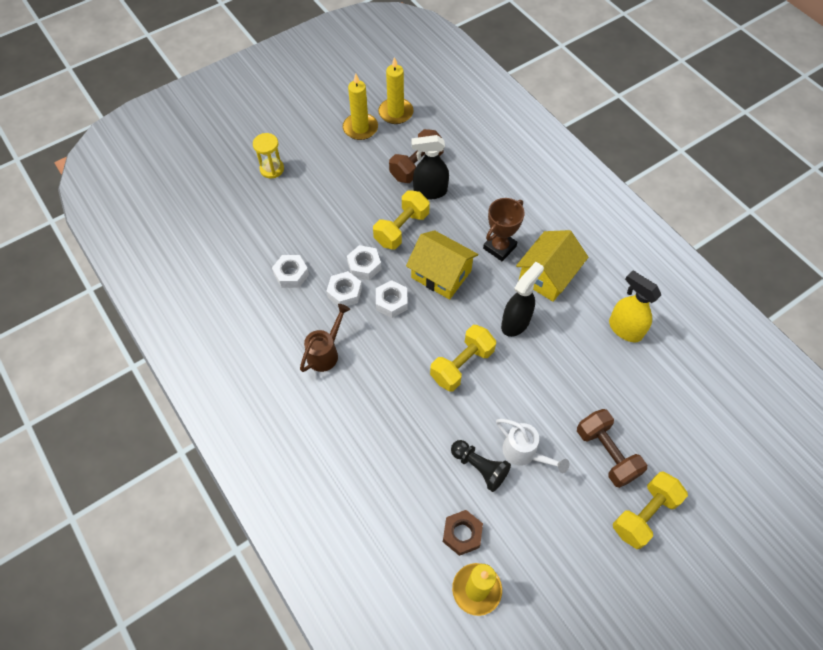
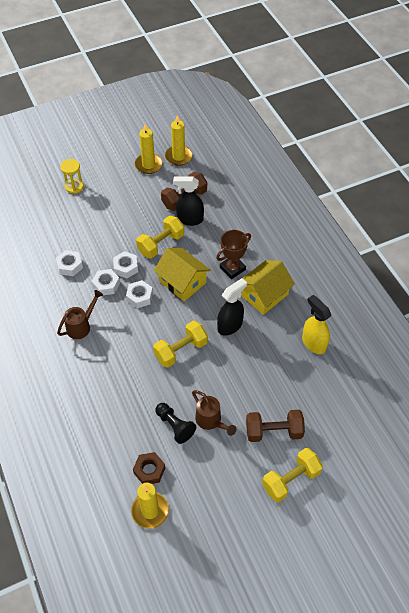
camera: 10 degrees right, 5 degrees down
white watering can [496,419,569,473] -> brown watering can [192,390,237,436]
brown dumbbell [577,409,647,488] -> brown dumbbell turned 75 degrees counterclockwise [246,410,305,442]

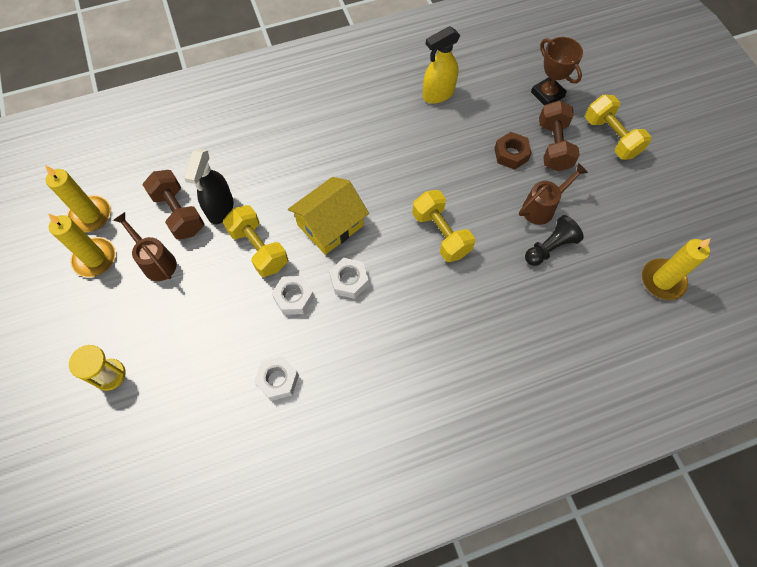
camera: 85 degrees left, 10 degrees up
brown watering can [57,290,103,339] -> brown watering can moved to [113,212,177,281]
white nut [92,269,120,295] -> none
brown nut [133,452,165,484] -> brown nut moved to [494,132,532,170]
brown trophy [216,230,251,279] -> brown trophy moved to [531,37,583,105]
black spray bottle [217,278,247,336] -> none
yellow house [241,260,295,315] -> none

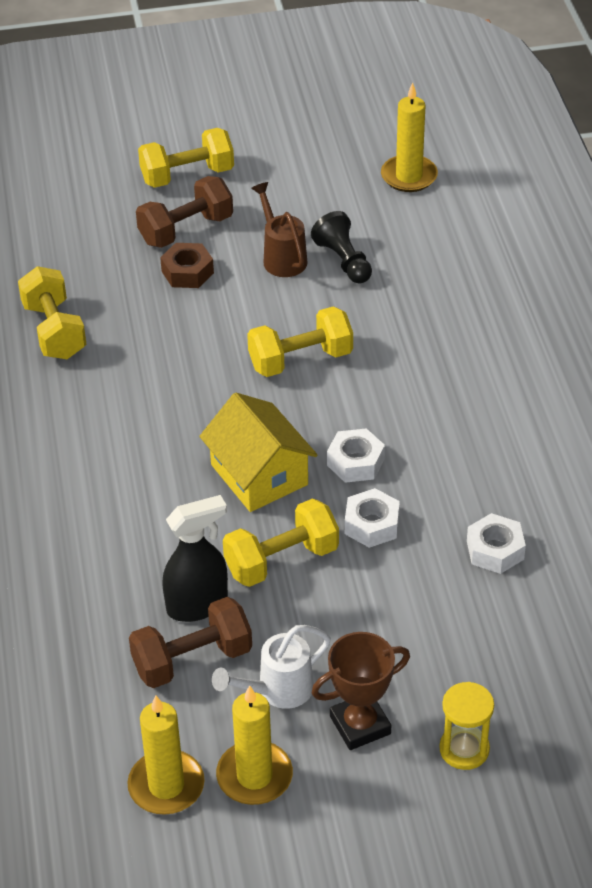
camera: 80 degrees left, 20 degrees down
brown watering can [113,212,177,281] -> white watering can [212,625,331,709]
black spray bottle [184,149,234,224] -> black spray bottle turned 45 degrees counterclockwise [162,495,228,622]
yellow spray bottle [423,26,460,104] -> yellow dumbbell [18,266,86,359]
brown trophy [531,37,583,105] -> brown trophy moved to [312,632,410,750]
brown dumbbell [539,100,580,171] -> brown dumbbell turned 45 degrees counterclockwise [136,176,233,248]

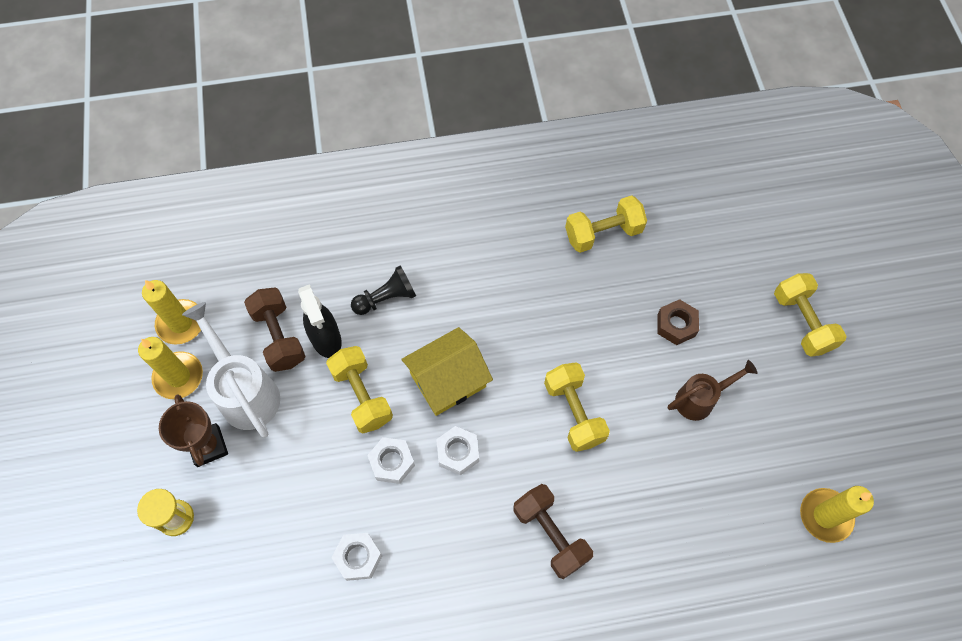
camera: 90 degrees right, 20 degrees up
brown dumbbell [136,176,233,248] -> brown dumbbell moved to [513,484,593,579]
white watering can [212,625,331,709] -> white watering can [182,302,280,438], size x1.57
black pawn [311,211,372,283] -> black pawn moved to [351,265,416,315]

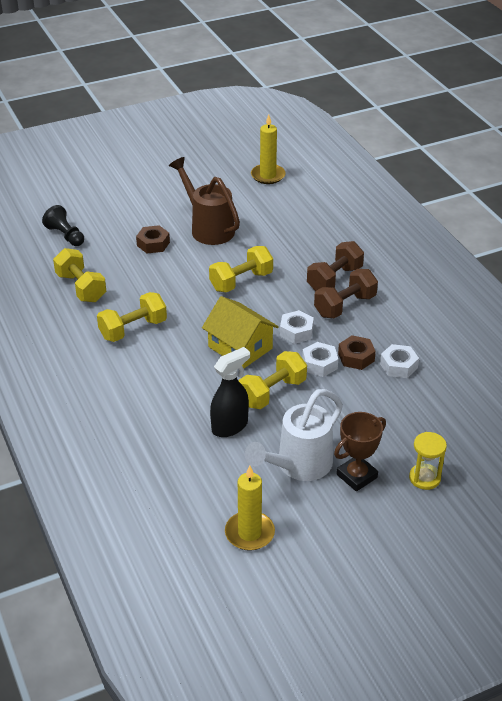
camera: 105 degrees left, 25 degrees down
yellow candle [138,337,203,399] -> none
brown dumbbell [244,288,306,372] -> brown dumbbell moved to [314,269,378,318]
black pawn [351,265,416,315] -> black pawn moved to [42,205,84,246]
brown watering can [668,360,757,421] -> brown watering can [169,157,240,245], size x1.57
yellow dumbbell [774,273,847,357] -> yellow dumbbell moved to [97,292,167,342]
none -> brown nut [338,335,376,370]

